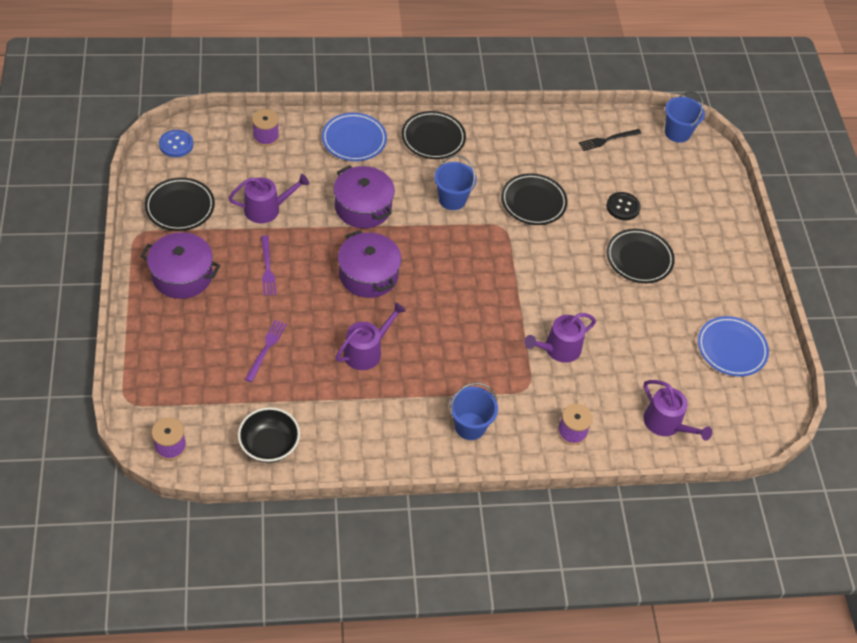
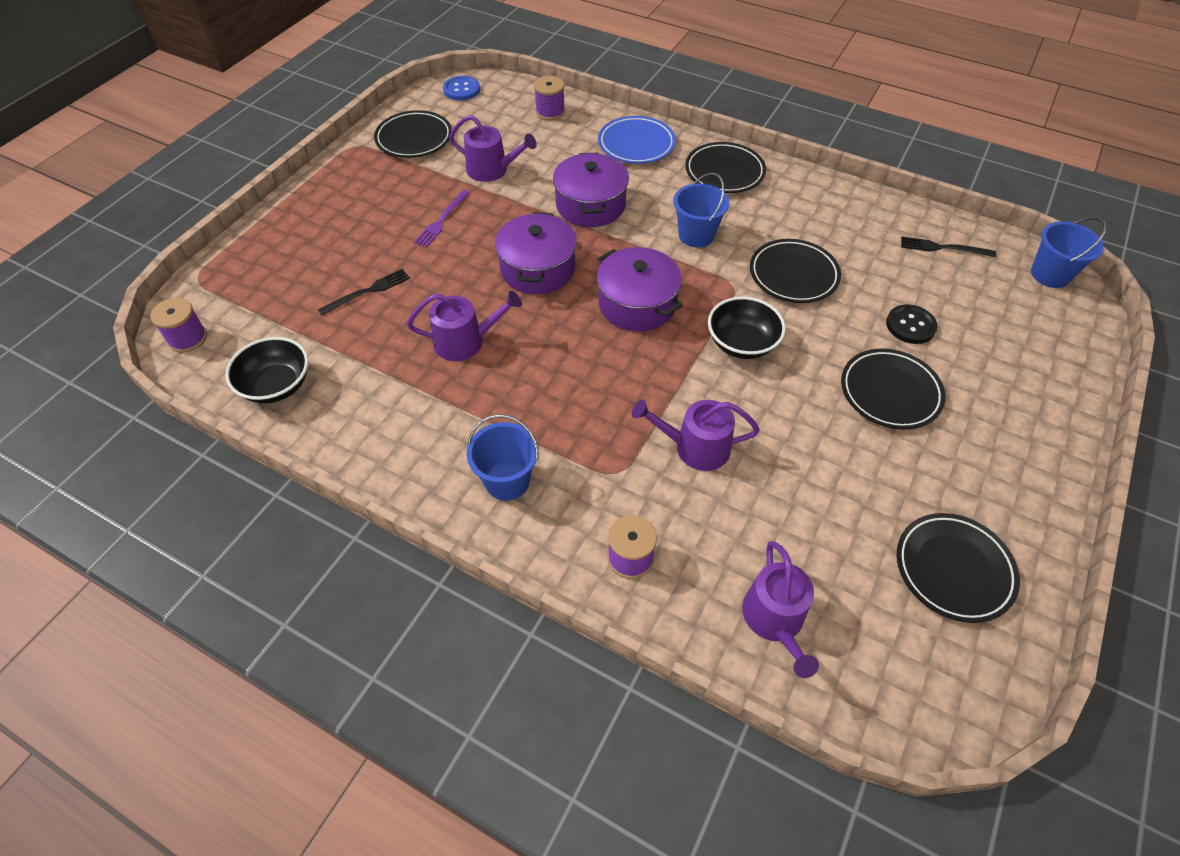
camera: 40 degrees right, 0 degrees up
purple pot [140,232,220,299] -> purple pot moved to [597,247,682,331]
purple fork [245,320,287,382] -> black fork [318,269,410,316]
blue plate [698,316,769,376] -> black plate [897,513,1020,623]
none -> black bowl [708,297,786,359]

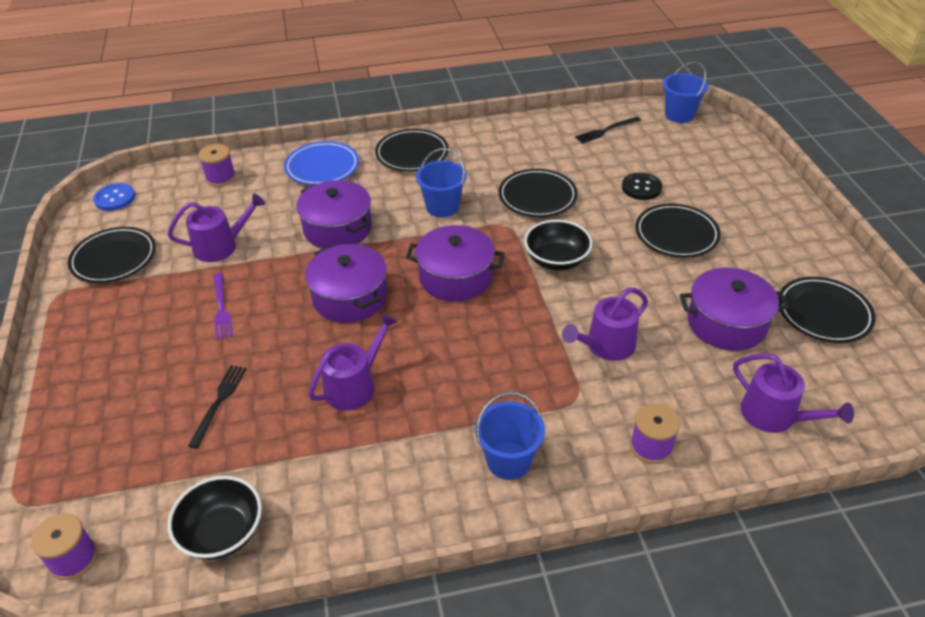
camera: 40 degrees left, 10 degrees down
none -> purple pot [680,267,788,351]

